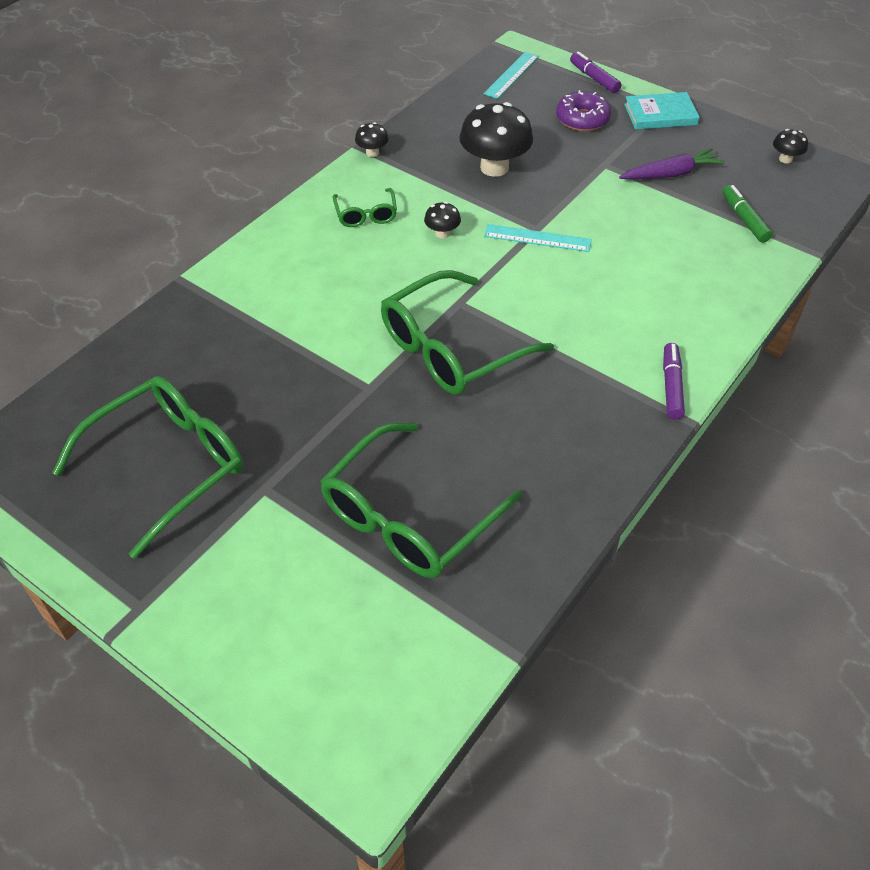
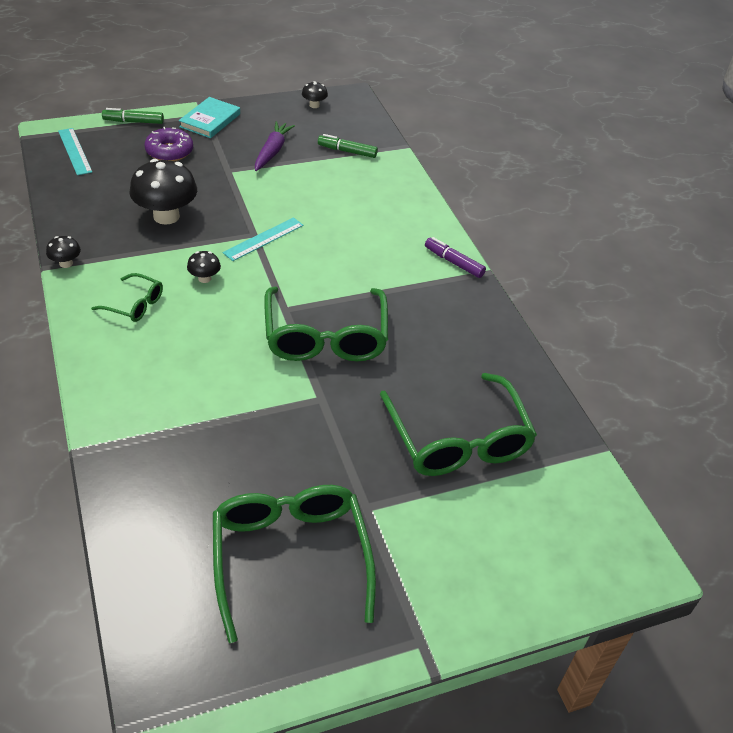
camera: 60 degrees left, 5 degrees down
purple marker [570,51,621,93] -> green marker [102,108,164,124]

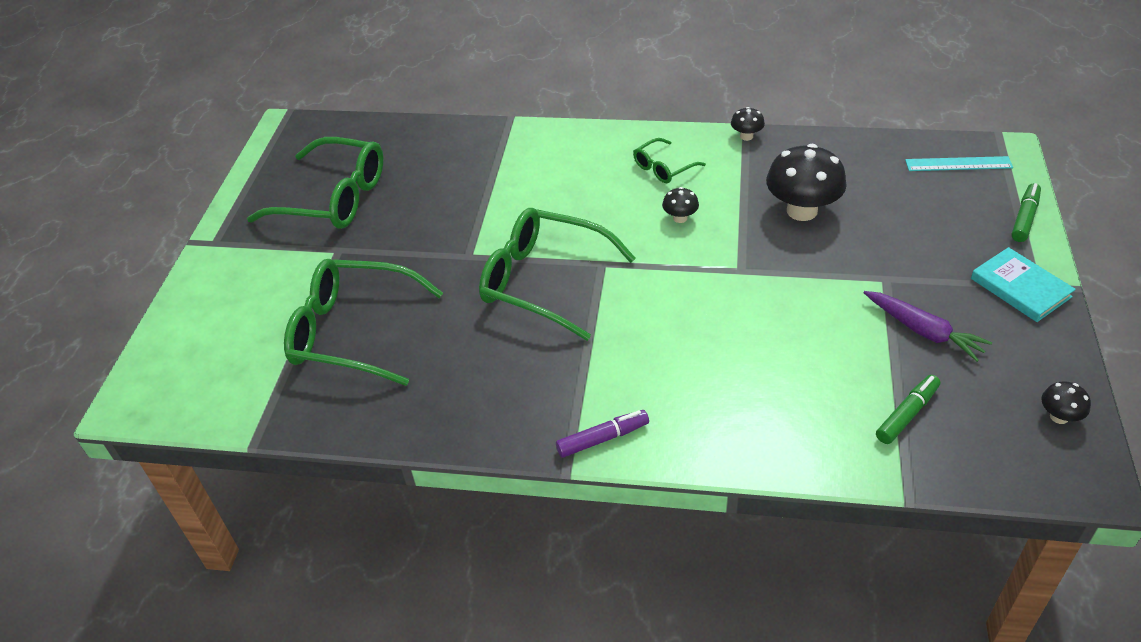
camera: 125 degrees right, 0 degrees up
purple donut [145,127,193,161] -> none
turquoise ruler [223,217,304,261] -> none

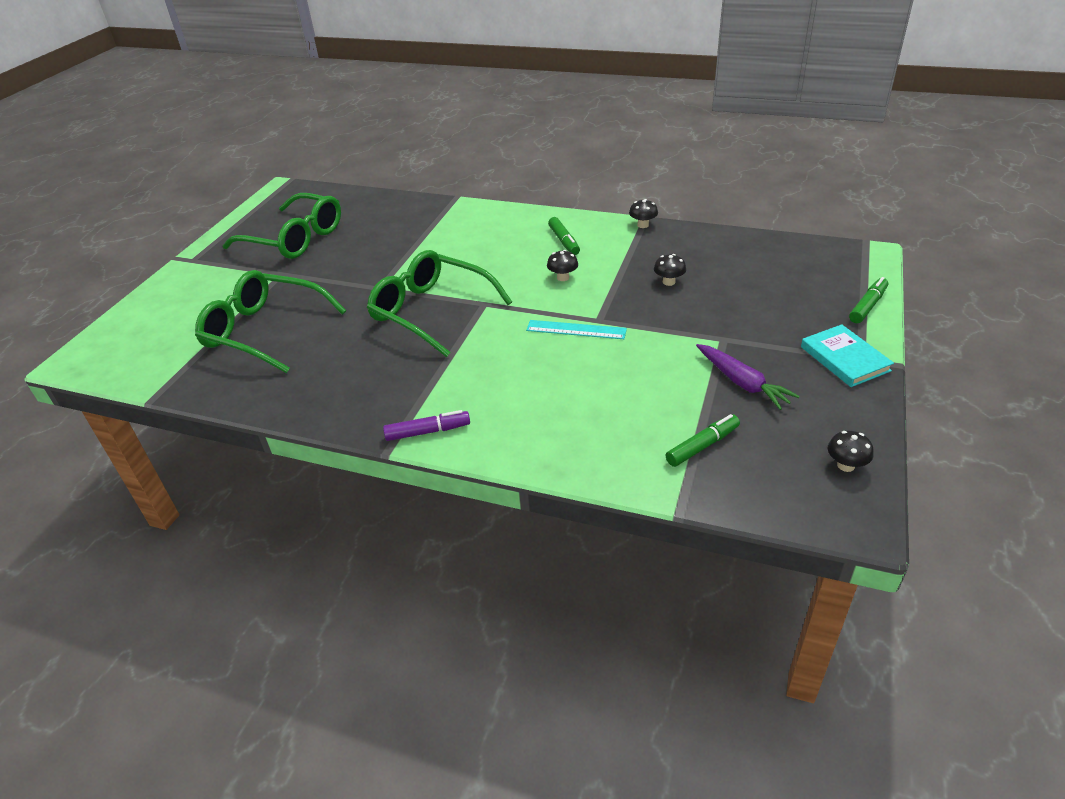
camera: 10 degrees right, 5 degrees down
green glasses [633,138,706,183] -> green marker [548,217,580,255]
black mushroom [766,144,847,221] -> black mushroom [654,254,686,286], size x0.47
turquoise ruler [905,156,1013,171] -> turquoise ruler moved to [526,320,627,339]

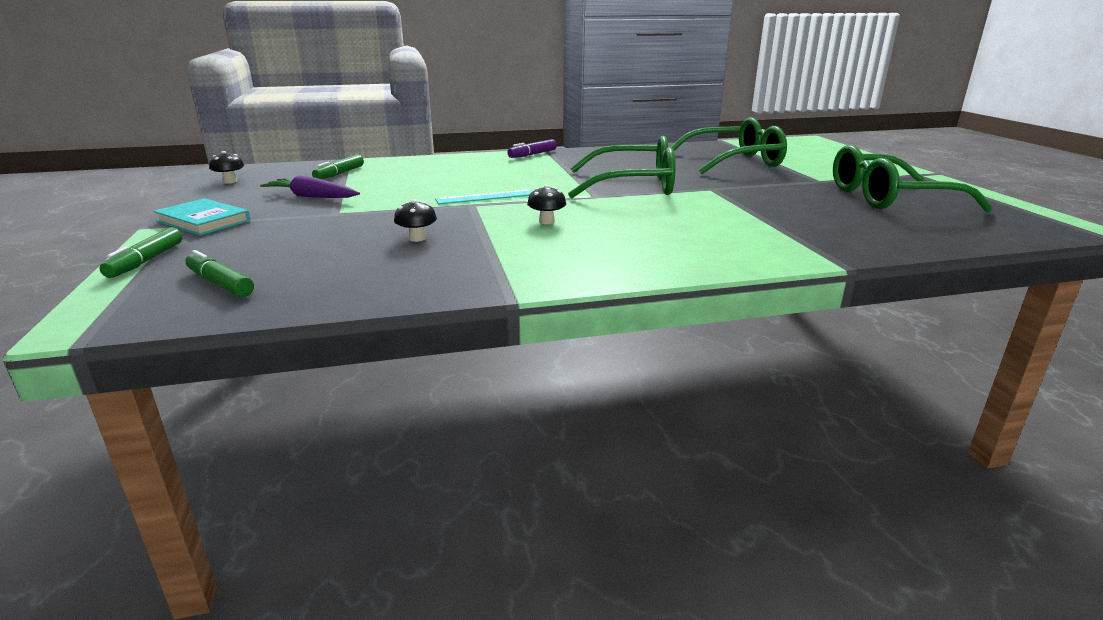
camera: 145 degrees right, 15 degrees down
green marker [548,217,580,255] -> green marker moved to [185,250,254,297]
black mushroom [629,199,658,228] -> none

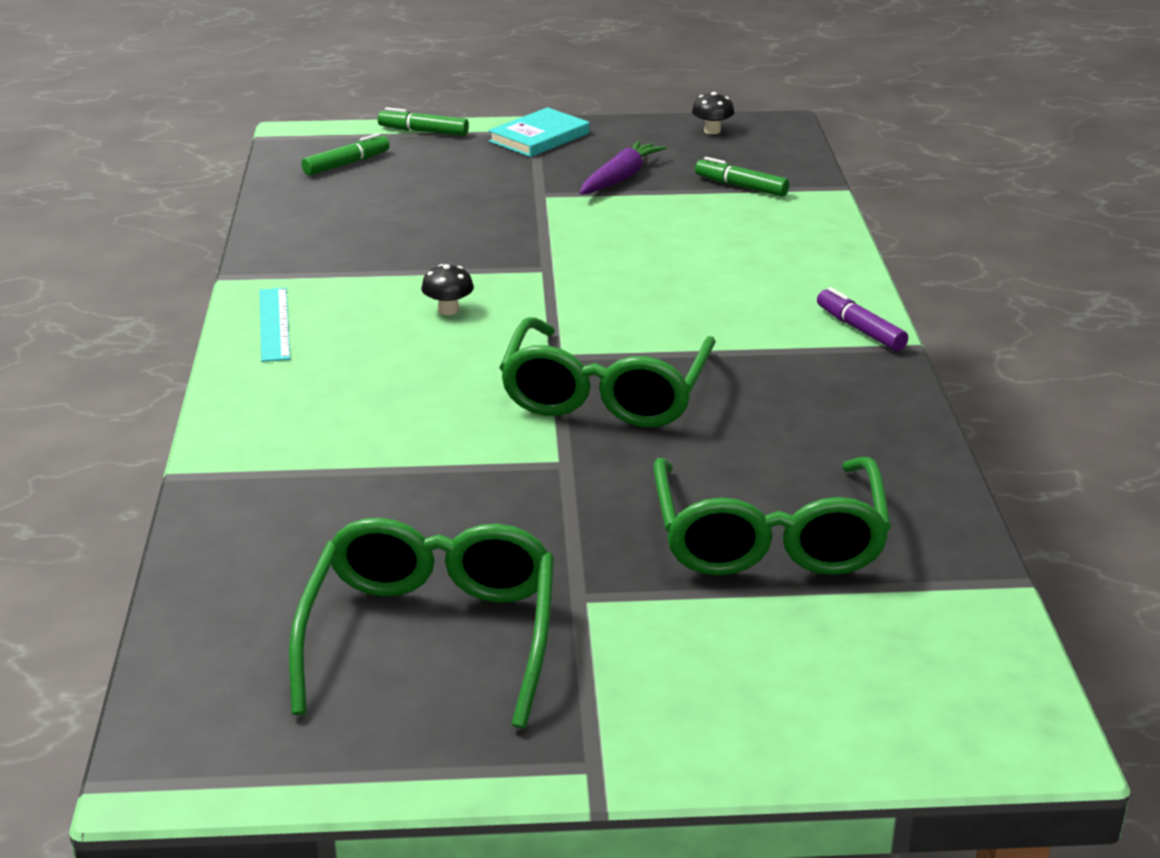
camera: 100 degrees right, 5 degrees up
black mushroom [394,199,437,242] -> none
turquoise ruler [435,189,533,204] -> turquoise ruler moved to [260,288,290,362]

